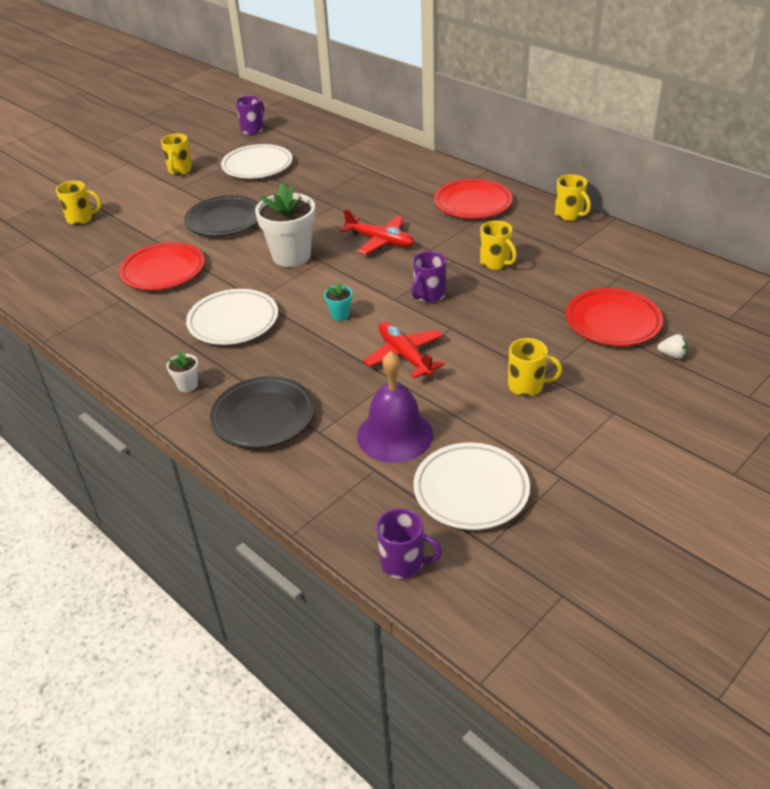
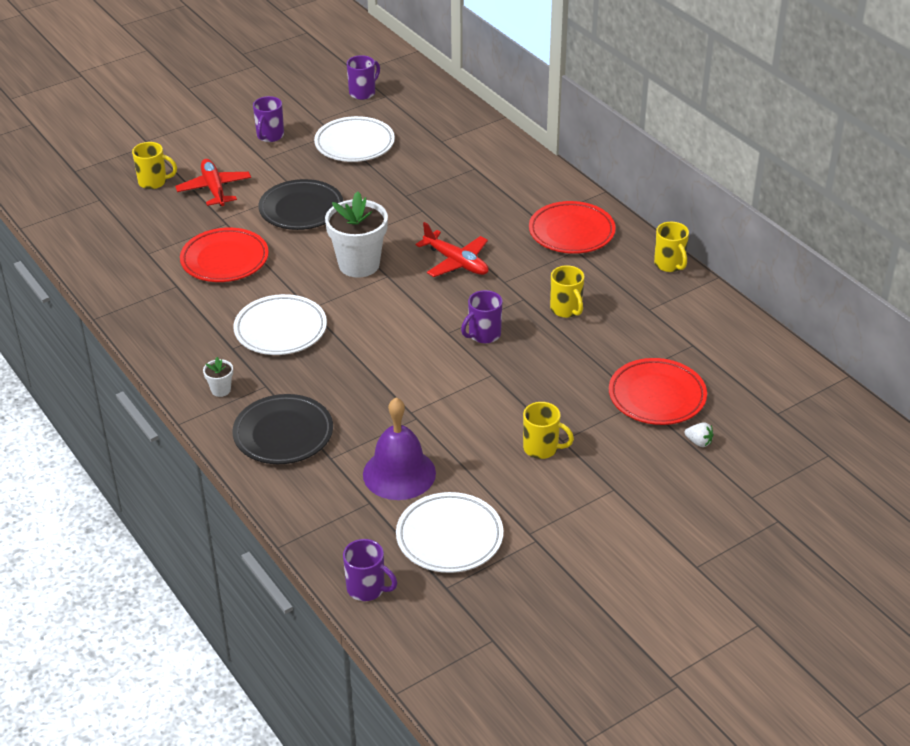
camera: 10 degrees right, 0 degrees up
yellow mug [161,134,193,175] -> purple mug [253,96,284,142]
turquoise flower pot [324,282,352,321] -> none
red plane [363,322,445,378] -> red plane moved to [175,159,251,206]

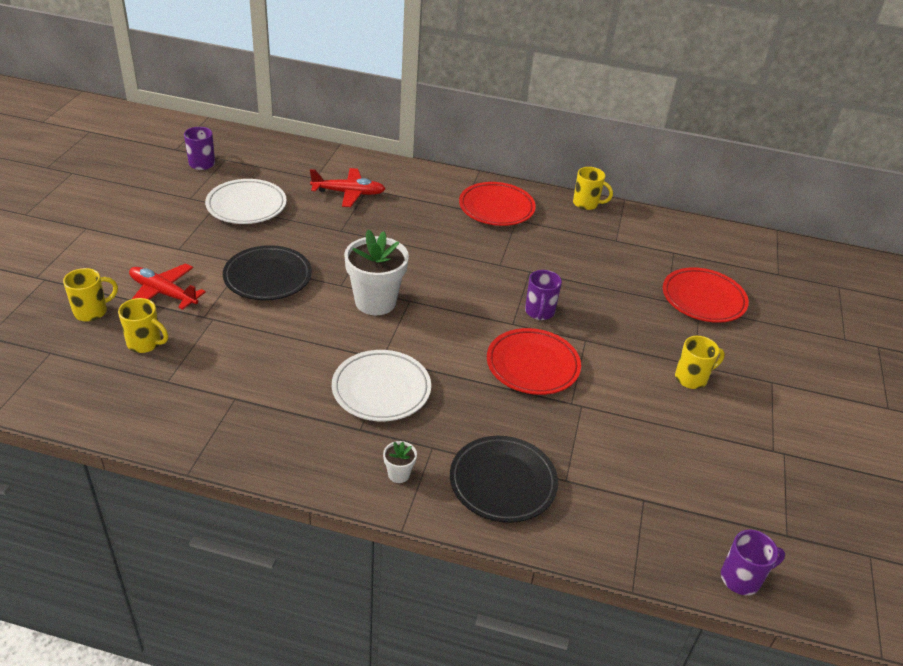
camera: 45 degrees left, 0 degrees up
red plate [180,228,269,282] -> red plate moved to [487,328,581,395]
purple mug [253,96,284,142] -> none
purple bell [363,398,436,500] -> none
white plate [396,492,503,573] -> none
red plane [416,222,489,277] -> red plane moved to [310,168,385,207]
yellow mug [550,265,585,318] -> yellow mug moved to [118,298,168,353]
white strawberry [685,422,714,447] -> none

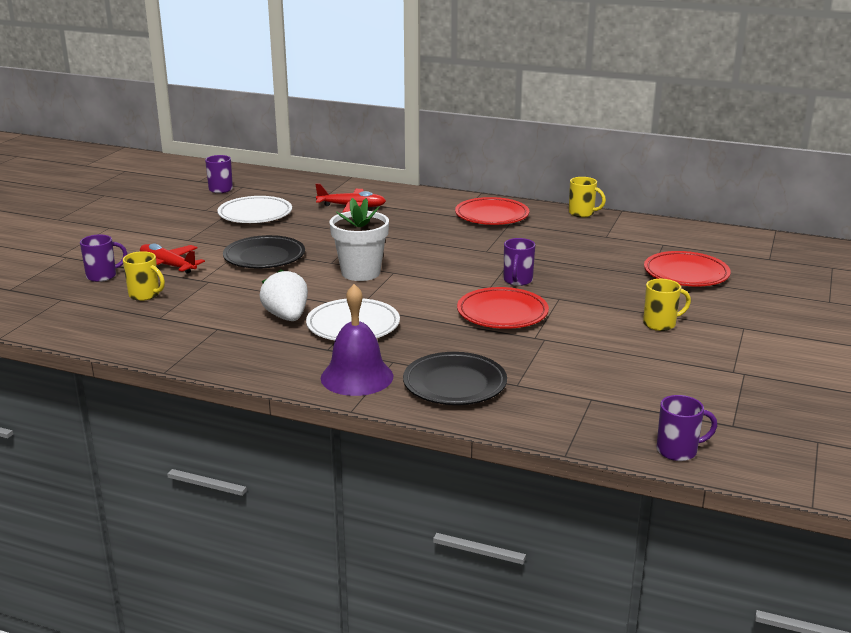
camera: 10 degrees right, 15 degrees down
yellow mug [63,268,118,322] -> purple mug [80,234,127,282]
white flower pot [383,441,417,483] -> purple bell [321,284,394,396]
none -> white strawberry [260,269,308,321]

